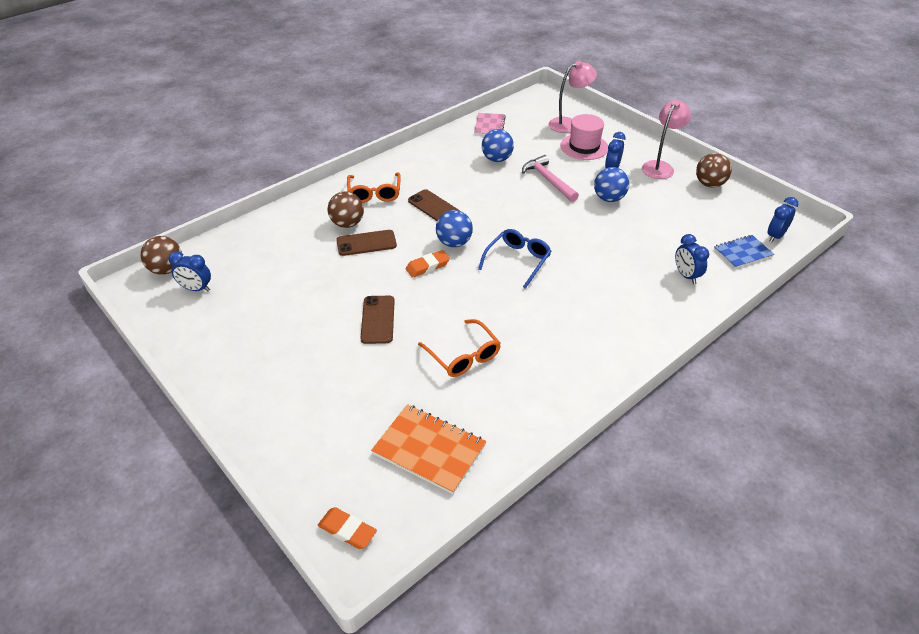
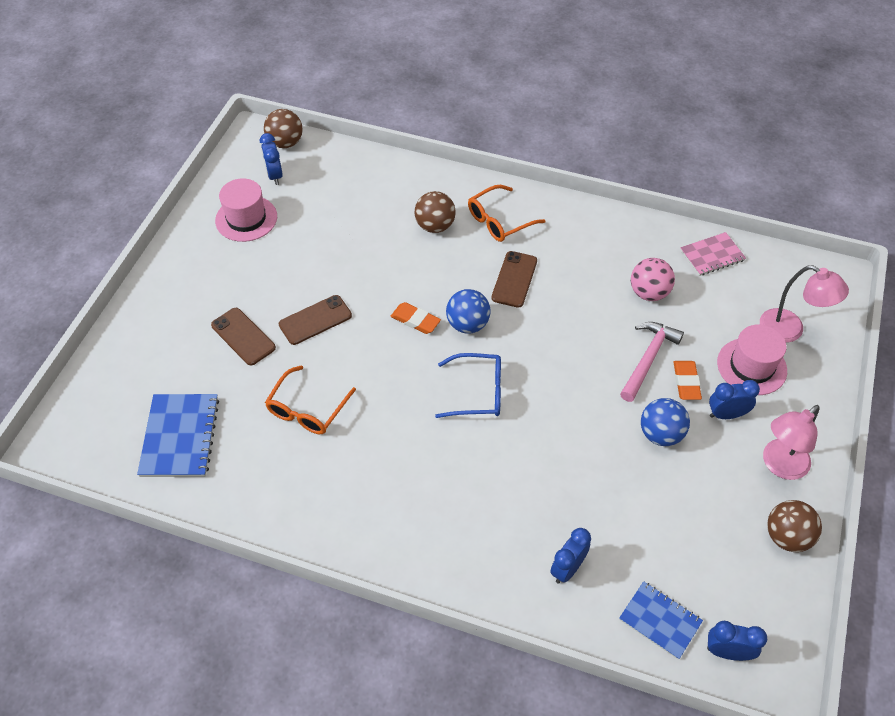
camera: 60 degrees right, 10 degrees up
orange eraser [318,507,377,549] -> orange eraser moved to [674,361,702,400]
brown phone [336,230,397,256] -> brown phone moved to [211,308,276,366]
orange notebook [371,404,486,494] -> blue notebook [137,394,219,477]
blue ball [482,129,514,162] -> pink ball [631,258,675,301]
pink lamp [642,100,691,179] -> pink lamp turned 135 degrees clockwise [763,405,820,480]
none -> pink hat [215,178,277,242]

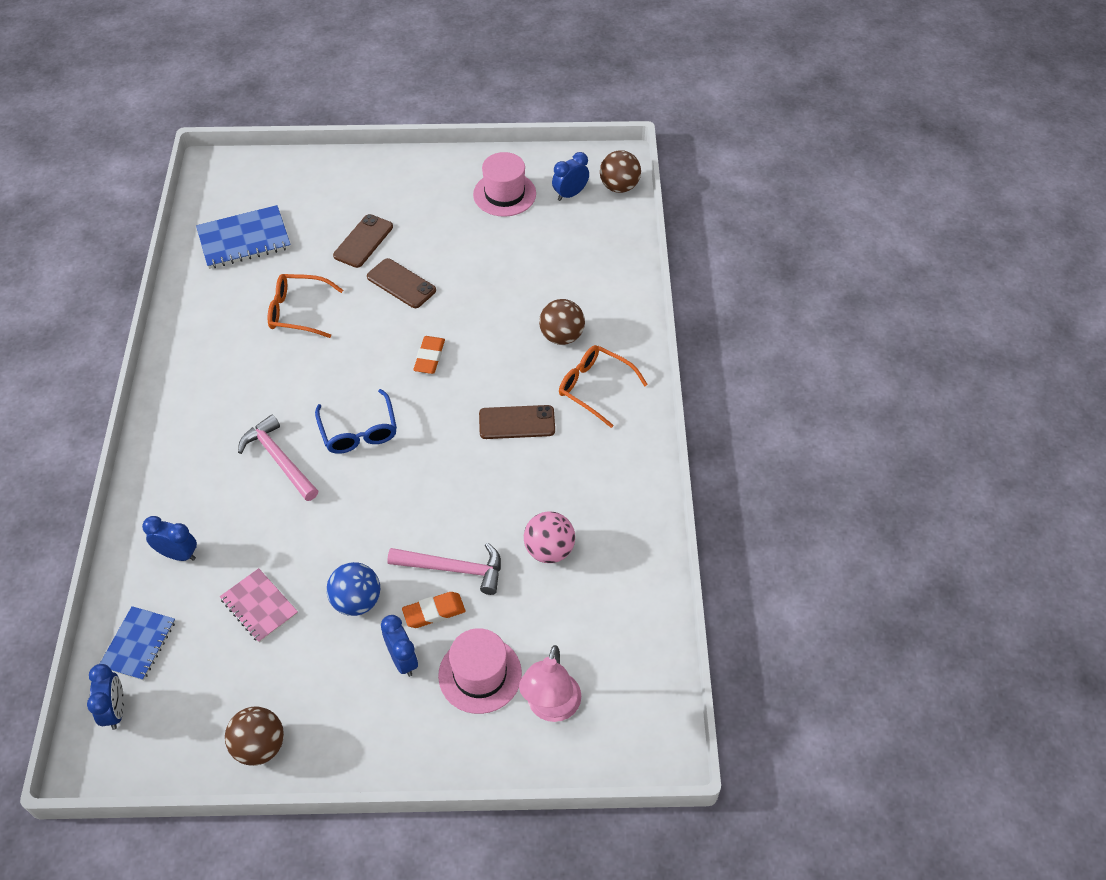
camera: 70 degrees right, 0 degrees up
blue ball [446,289,490,333] -> none
pink notebook [680,232,746,276] -> pink notebook moved to [220,568,298,643]
pink lamp [763,405,820,480] -> none
none -> pink hammer [238,415,318,501]

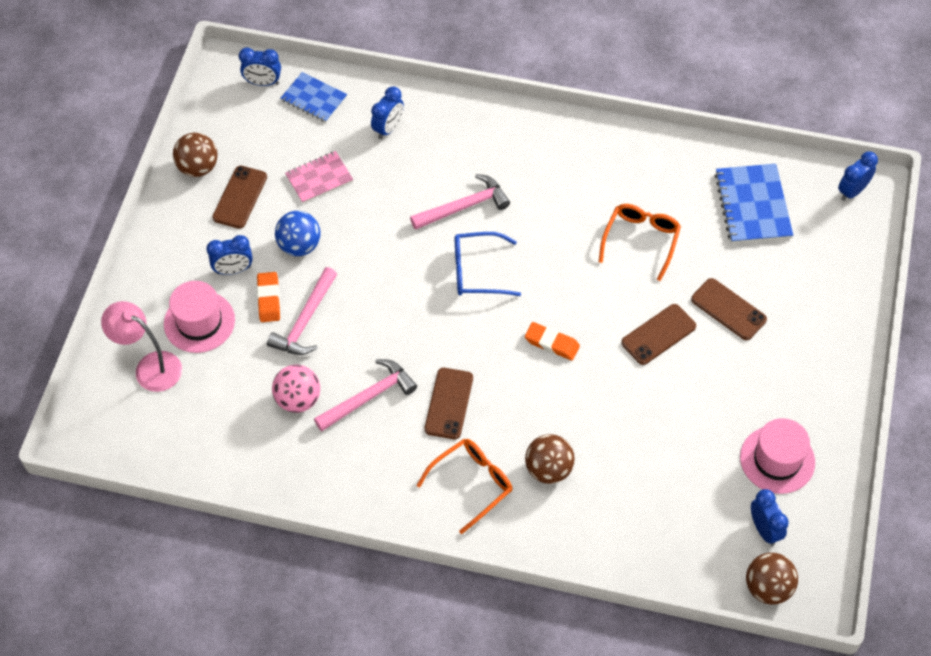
camera: 105 degrees right, 5 degrees up
none -> brown phone [212,166,267,229]
none -> pink hammer [314,359,417,431]
none -> blue clock [838,151,878,201]

